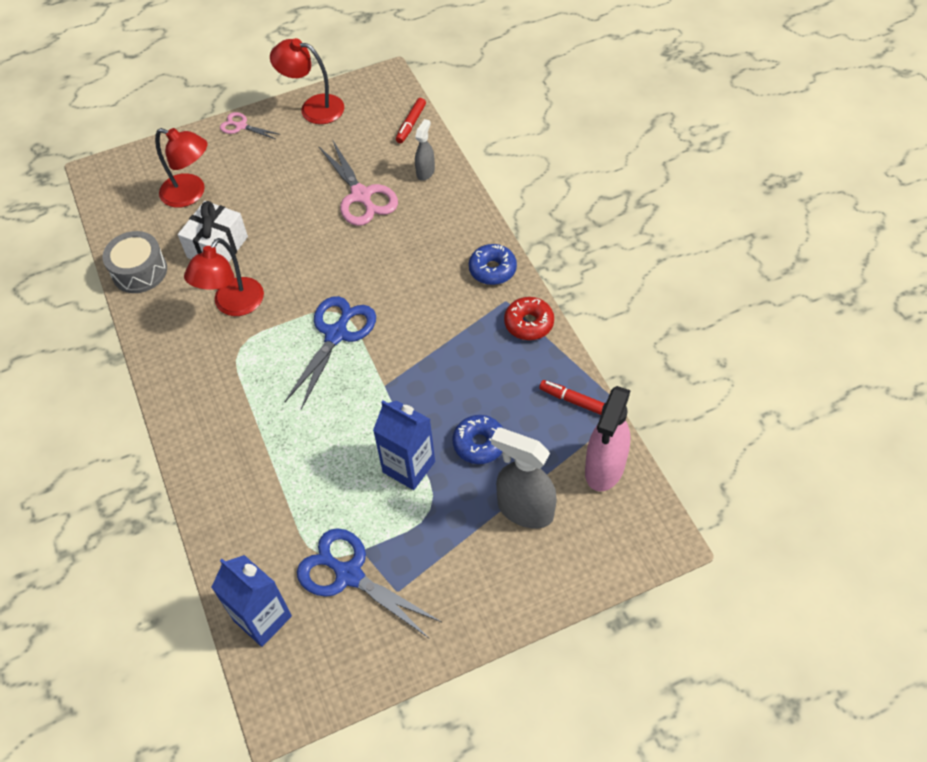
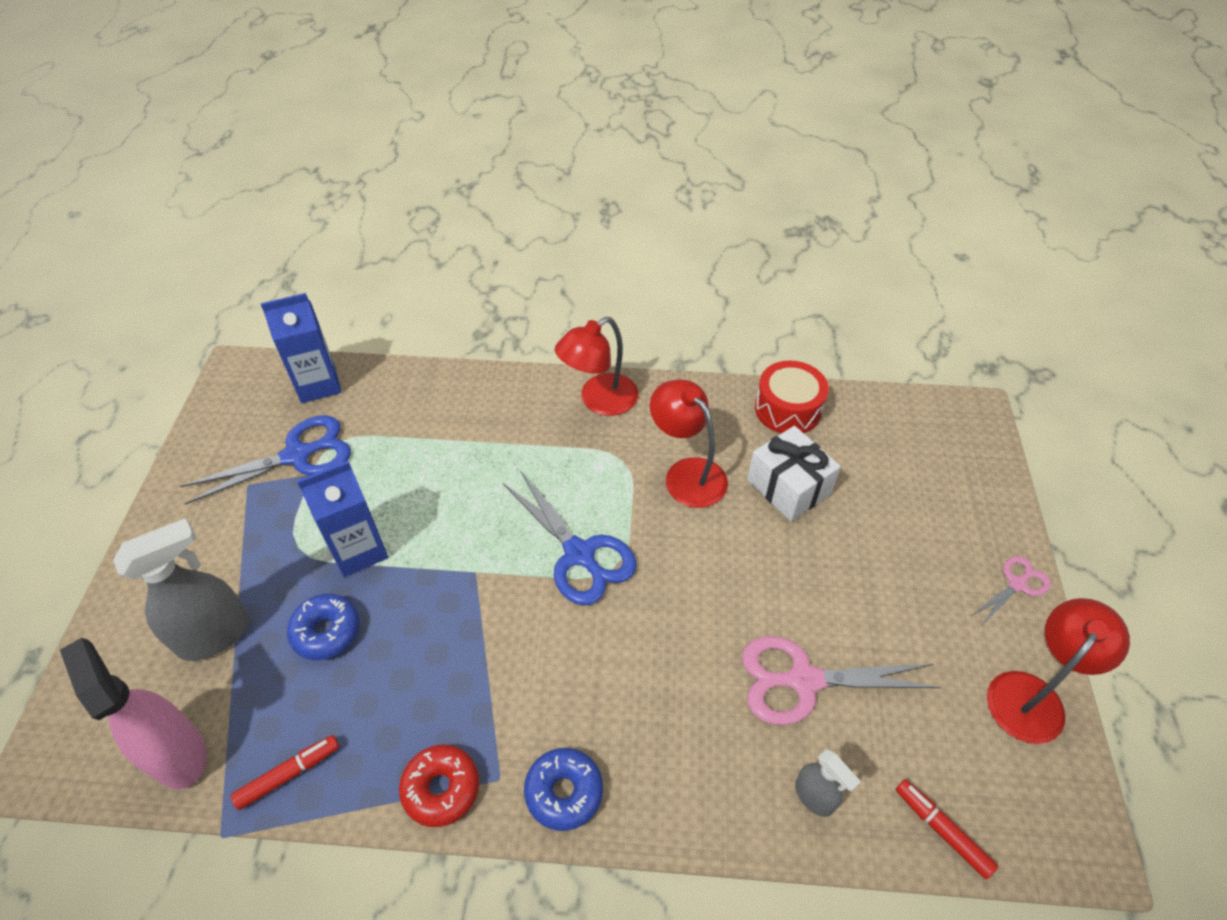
camera: 115 degrees right, 5 degrees down
grey drum [102,231,167,293] -> red drum [755,360,829,434]
red lamp [155,128,208,208] -> red lamp moved to [555,317,639,416]

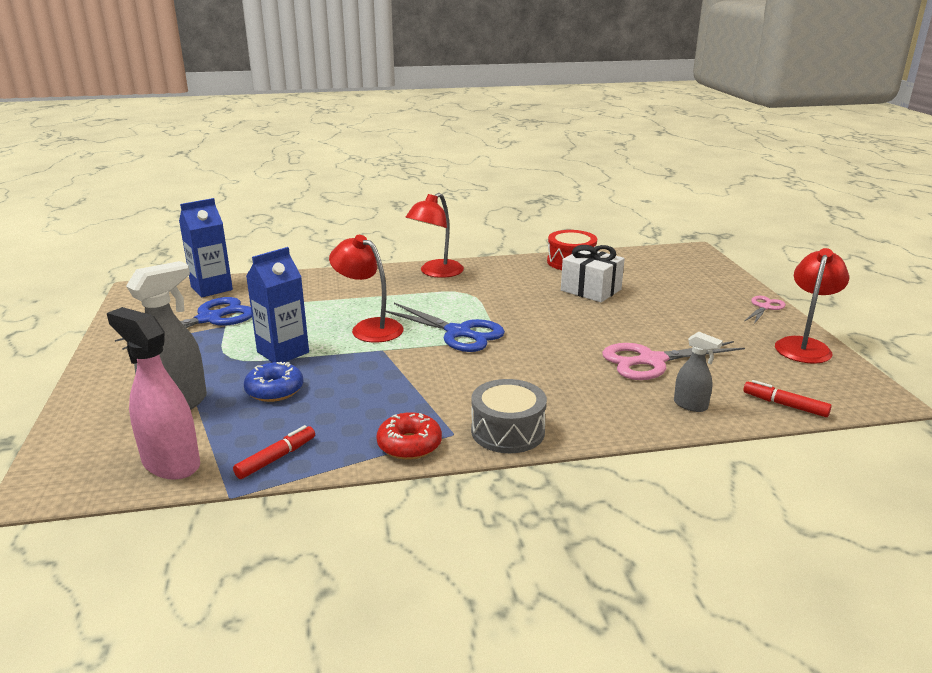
camera: 15 degrees left, 25 degrees down
blue donut [524,748,603,831] -> grey drum [471,379,547,453]
red lamp [650,380,728,508] -> red lamp moved to [329,235,404,342]

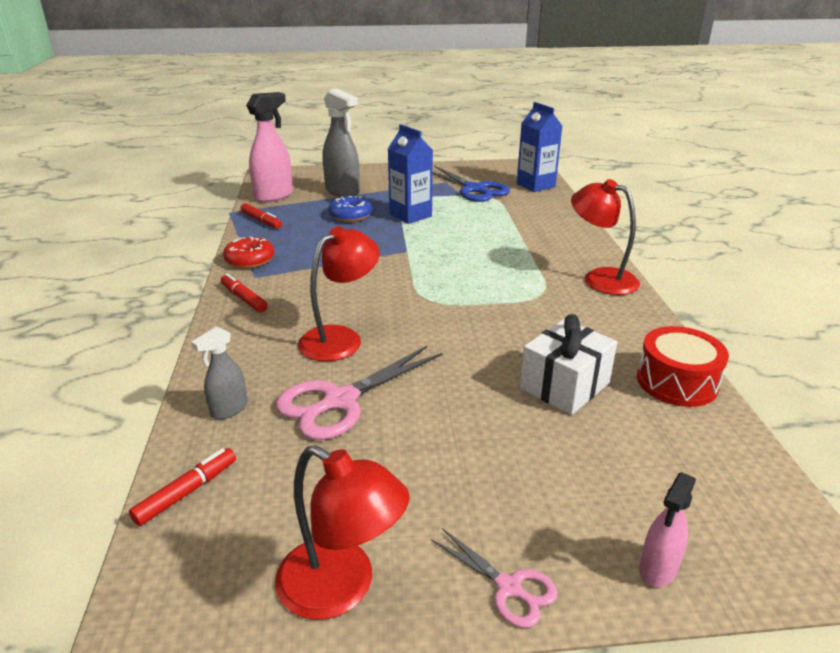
camera: 95 degrees right, 5 degrees up
red lamp [329,235,404,342] -> red lamp moved to [298,226,380,361]
blue scissors [386,303,505,352] -> none
grey drum [471,379,547,453] -> red marker [221,273,268,313]
pink scissors [602,341,745,380] -> pink scissors turned 120 degrees counterclockwise [275,346,443,440]
none -> pink spray bottle [639,472,696,587]

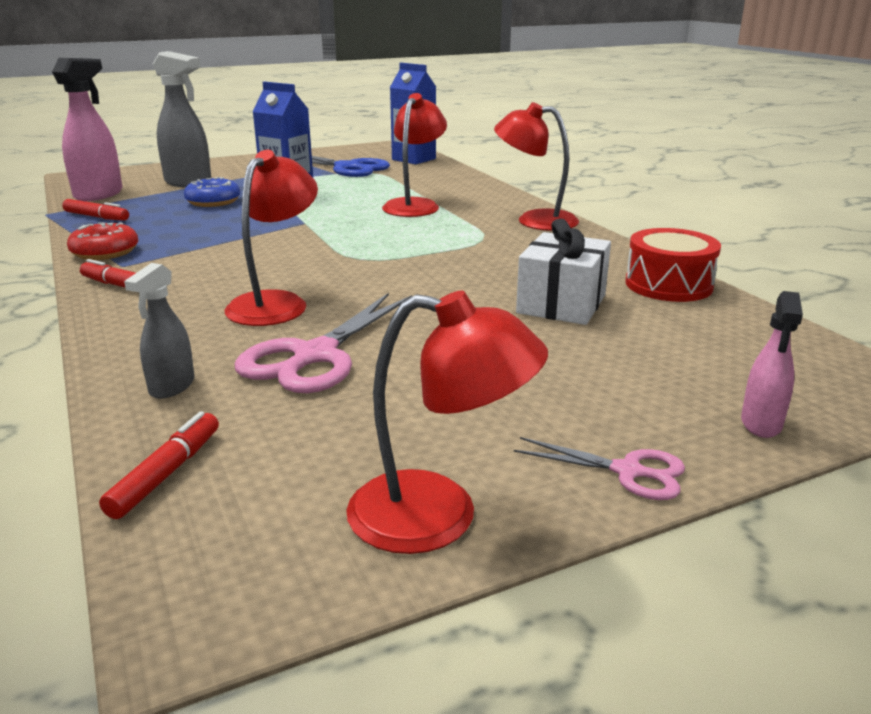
camera: 20 degrees left, 5 degrees down
none -> red lamp [382,93,447,217]

